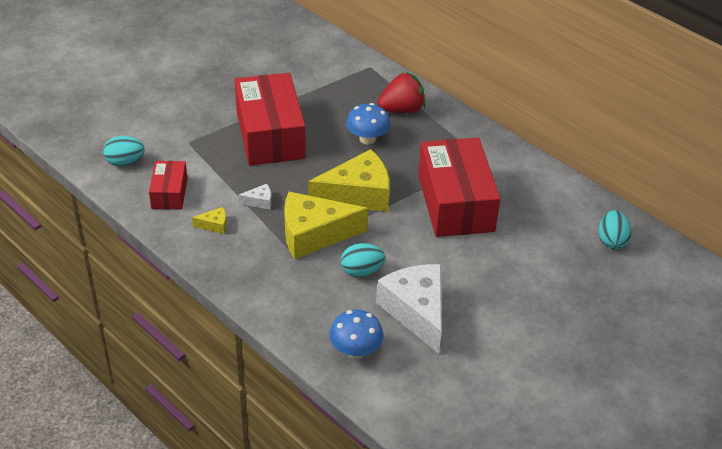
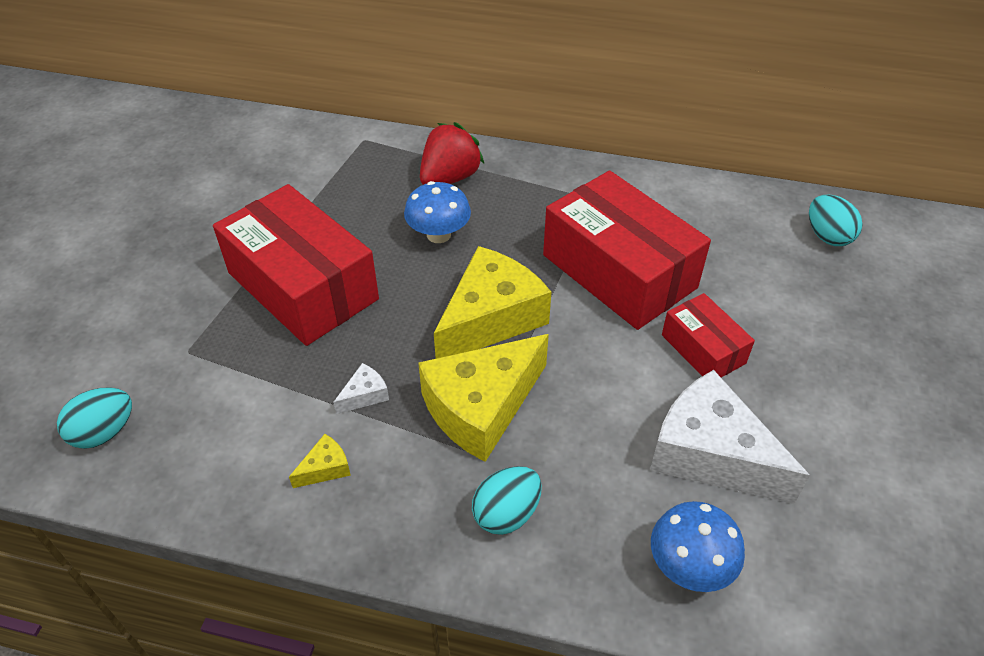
camera: 30 degrees left, 5 degrees up
red box [149,161,187,209] -> red box moved to [662,293,755,377]
turquoise egg [341,243,385,277] -> turquoise egg moved to [472,466,542,535]

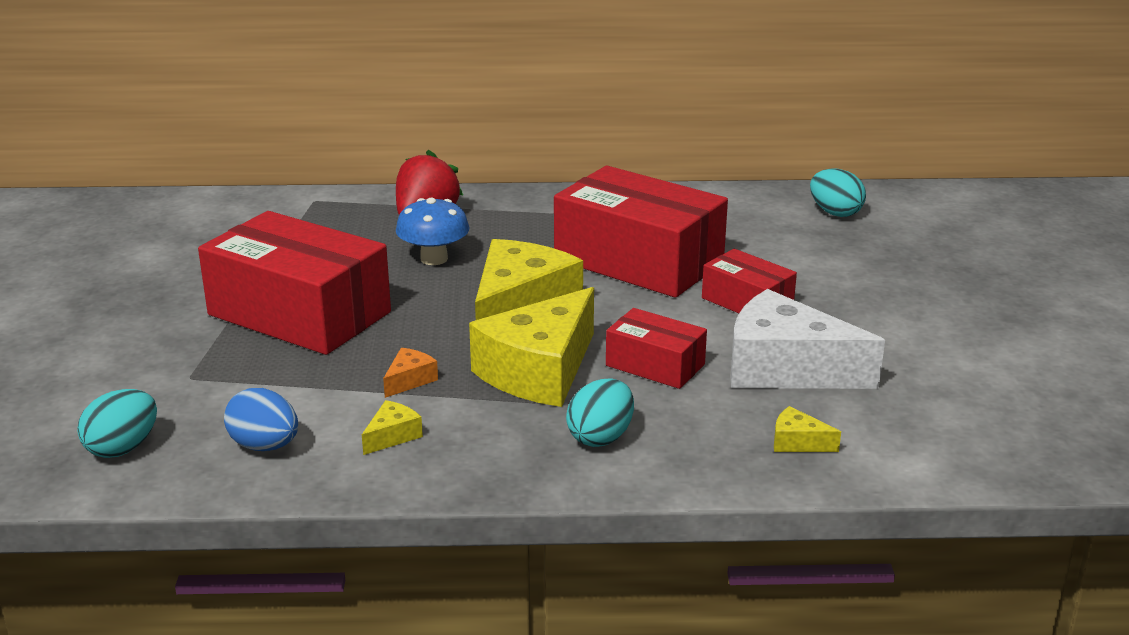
camera: 15 degrees left, 20 degrees down
white cheese [333,363,389,414] -> orange cheese [383,348,438,398]
blue mushroom [651,501,745,592] -> yellow cheese [774,406,841,452]
none -> blue egg [224,388,298,451]
none -> red box [606,308,707,389]

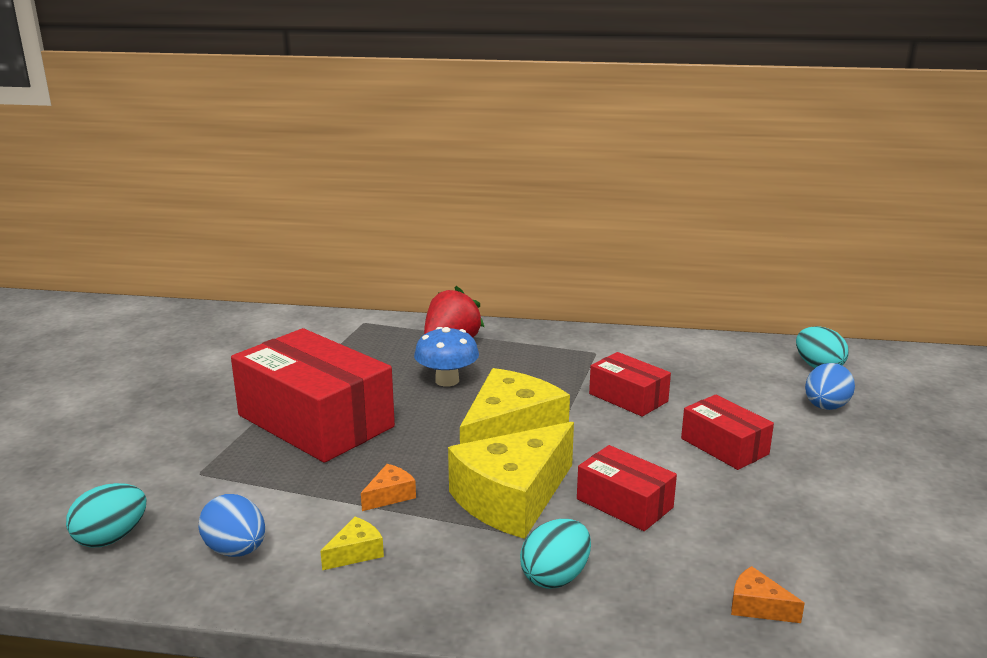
camera: 10 degrees right, 5 degrees down
red box [554,166,728,298] -> red box [589,352,671,417], size x0.51
white cheese [731,289,885,389] -> none
yellow cheese [774,406,841,452] -> orange cheese [731,566,805,623]
none -> blue egg [805,363,855,410]

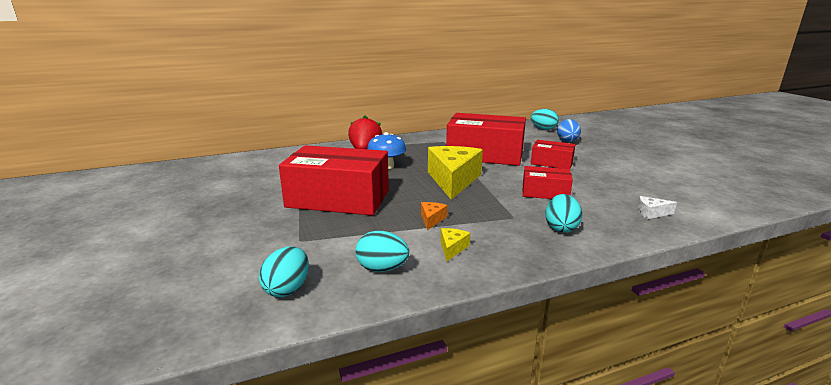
camera: 30 degrees left, 0 degrees up
blue egg [198,494,265,557] -> turquoise egg [355,231,409,272]
yellow cheese [448,422,574,539] -> none
red box [589,352,671,417] -> red box [446,113,526,166], size x1.96
orange cheese [731,566,805,623] -> white cheese [637,196,677,219]

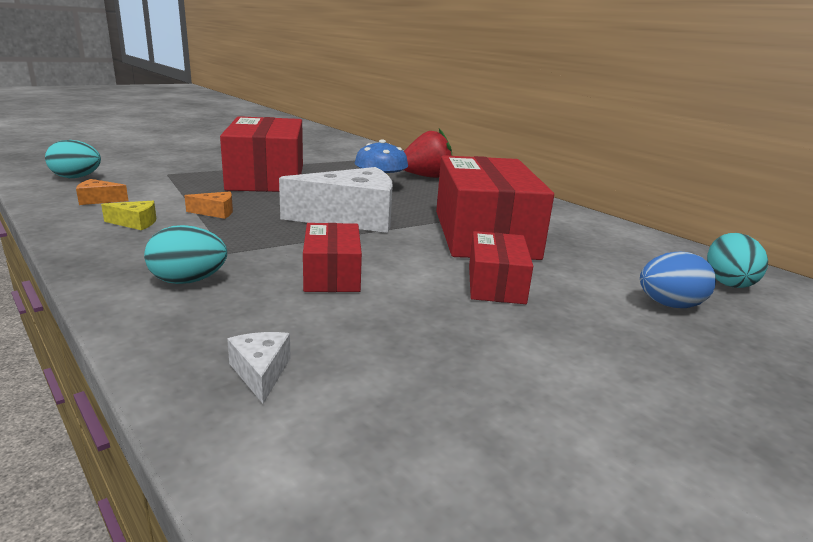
camera: 70 degrees right, 0 degrees up
turquoise egg [355,231,409,272] -> orange cheese [76,179,128,205]
yellow cheese [428,146,483,200] -> white cheese [279,167,393,233]

